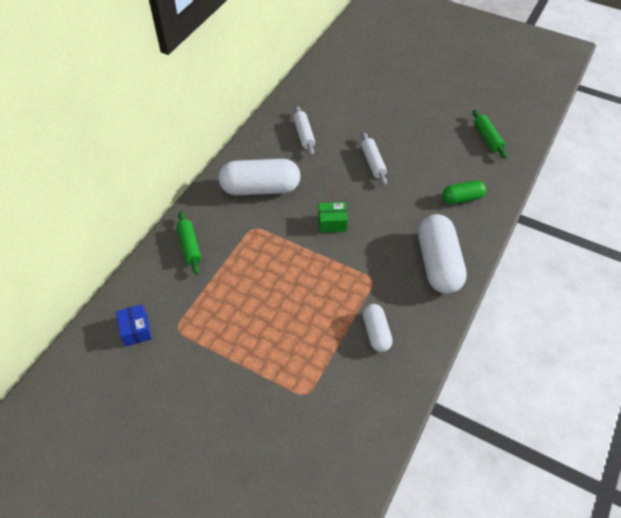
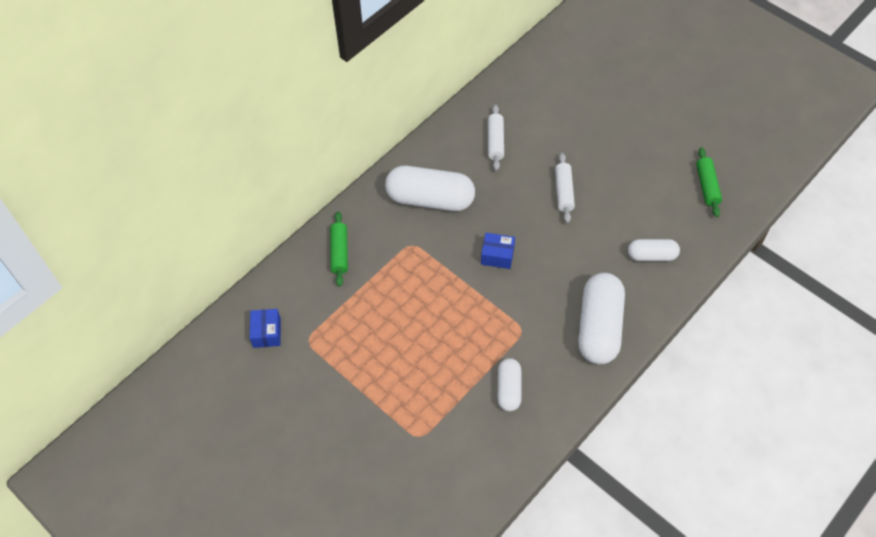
camera: 15 degrees right, 5 degrees up
green box [318,202,348,233] -> blue box [481,233,515,269]
green capsule [442,181,486,204] -> white capsule [628,239,680,261]

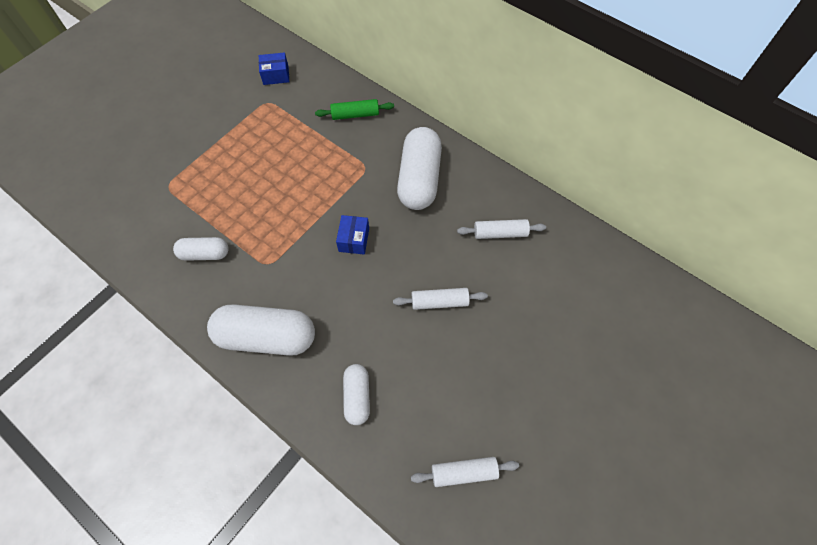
camera: 85 degrees right, 5 degrees up
green rolling pin [696,147,722,217] -> white rolling pin [411,457,519,487]

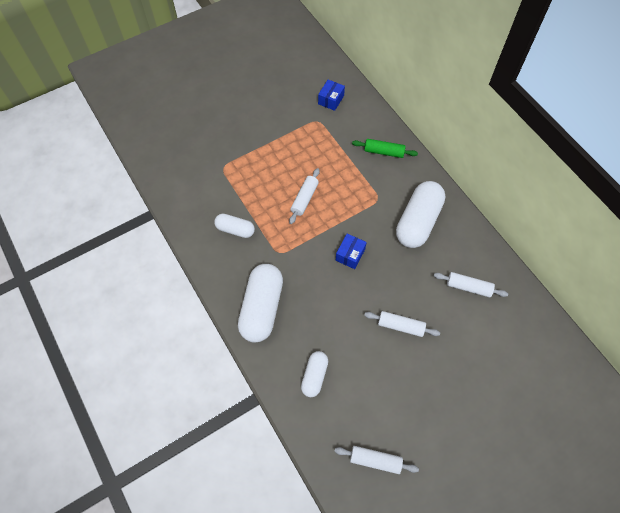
camera: 20 degrees right, 0 degrees up
white capsule [207,304,315,356] -> white capsule turned 75 degrees clockwise [238,264,283,343]
blue box [259,52,289,85] -> blue box turned 75 degrees counterclockwise [318,80,345,111]
none -> white rolling pin [289,168,320,224]

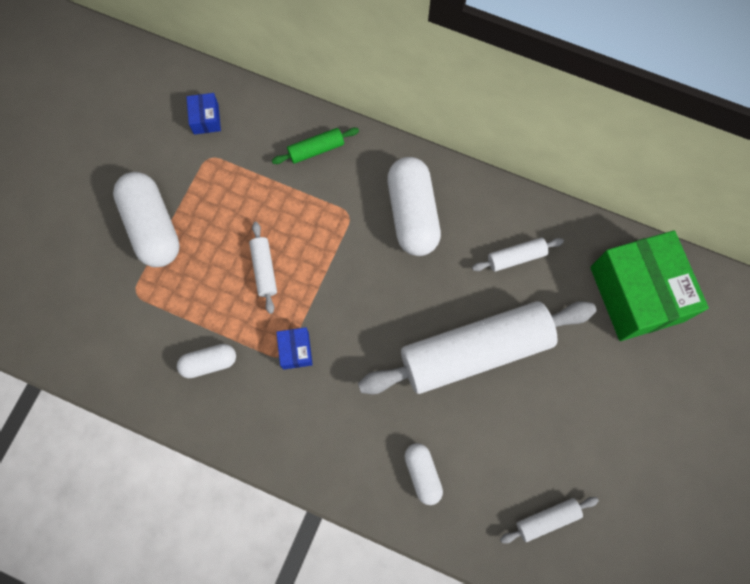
camera: 35 degrees left, 10 degrees up
white capsule [238,264,283,343] -> white capsule moved to [113,172,180,267]
blue box [336,234,367,269] -> blue box moved to [276,327,313,370]
white rolling pin [364,311,440,337] -> white rolling pin [358,301,596,394], size x2.46
none -> green box [590,230,709,341]

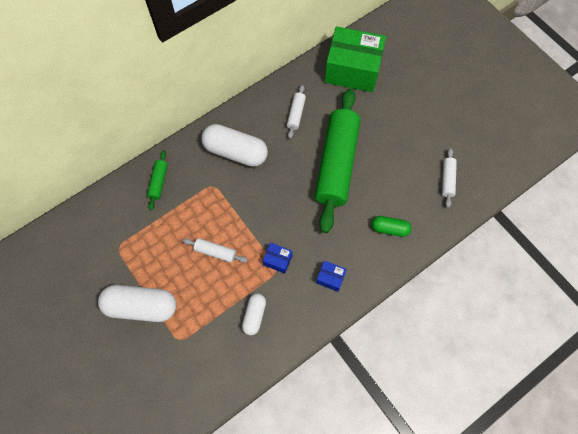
camera: 60 degrees left, 5 degrees down
blue box [187,93,221,135] -> blue box moved to [316,261,347,292]
white rolling pin [358,301,596,394] -> green rolling pin [315,88,360,233]
white capsule [405,443,443,505] -> green capsule [372,216,412,237]

